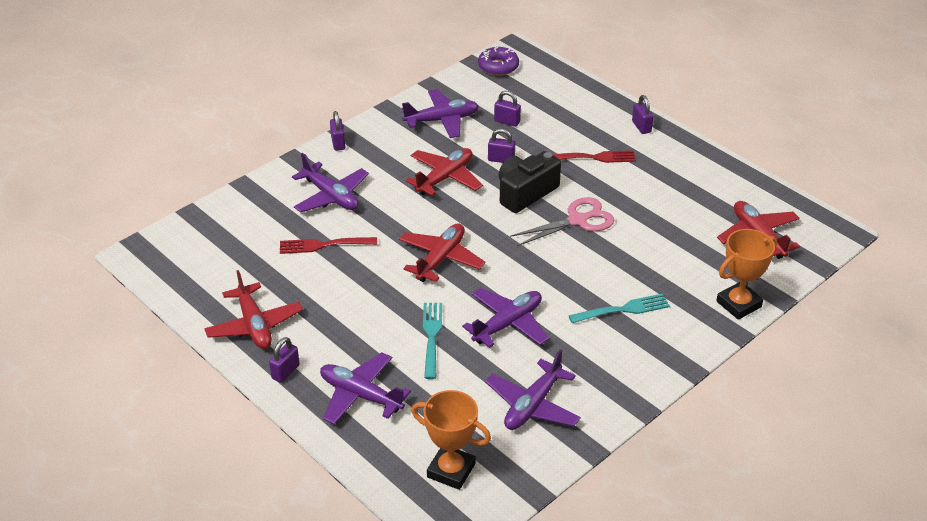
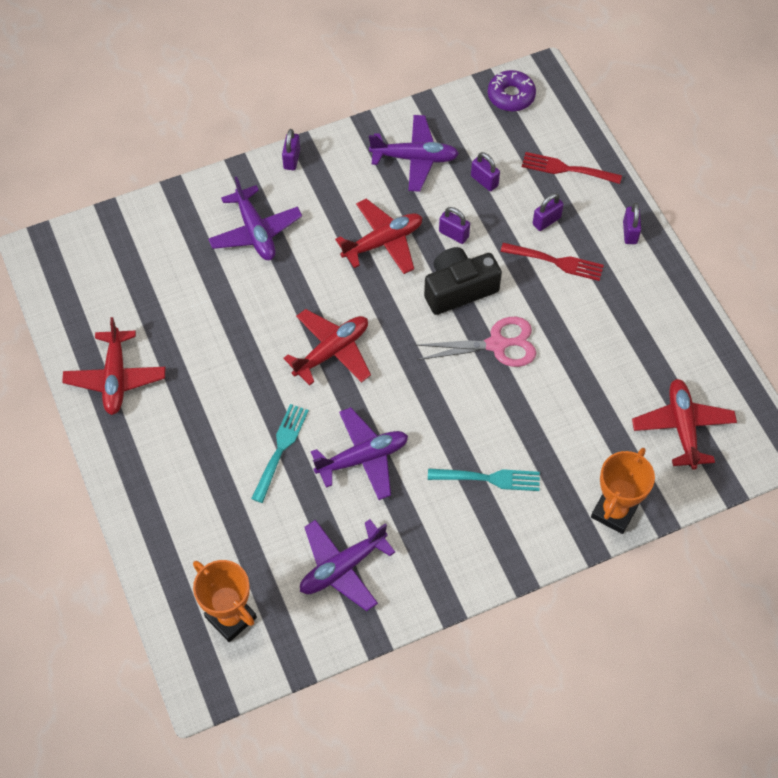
camera: 20 degrees right, 20 degrees up
purple padlock [269,337,300,383] -> purple padlock moved to [533,193,564,231]
red fork [280,237,377,254] -> red fork moved to [522,152,622,184]
purple plane [320,352,411,424] -> none
orange trophy [716,229,777,320] -> orange trophy turned 45 degrees counterclockwise [591,448,655,534]

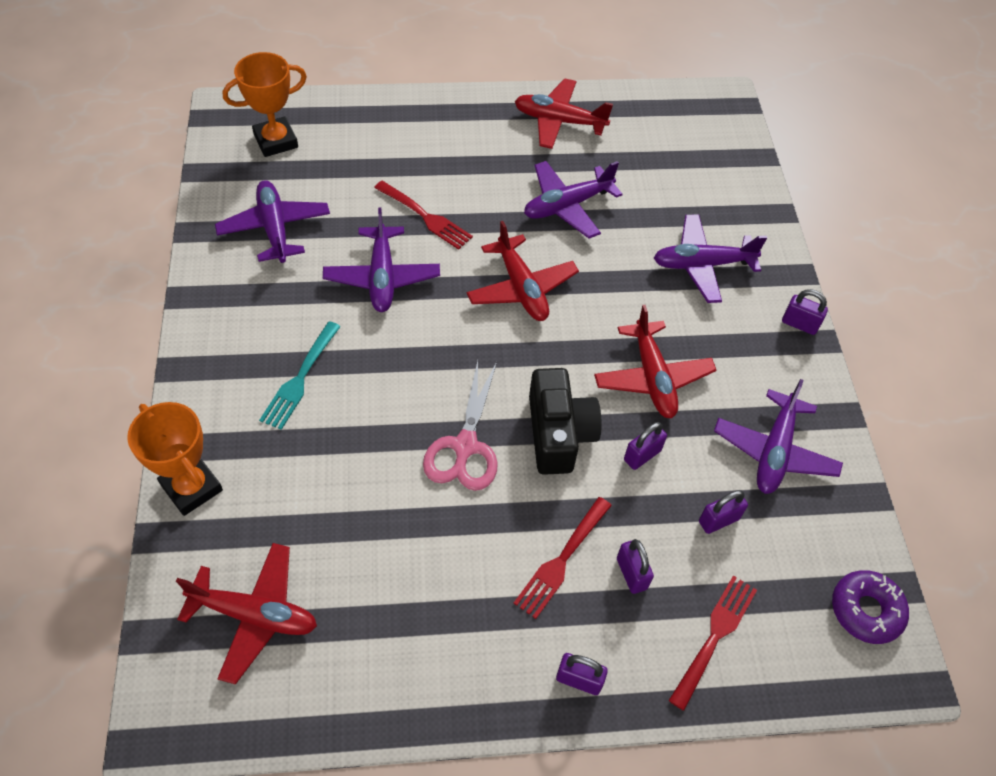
camera: 105 degrees right, 5 degrees down
turquoise fork [251,404,309,503] -> red fork [374,181,473,250]
none -> purple plane [524,161,623,238]

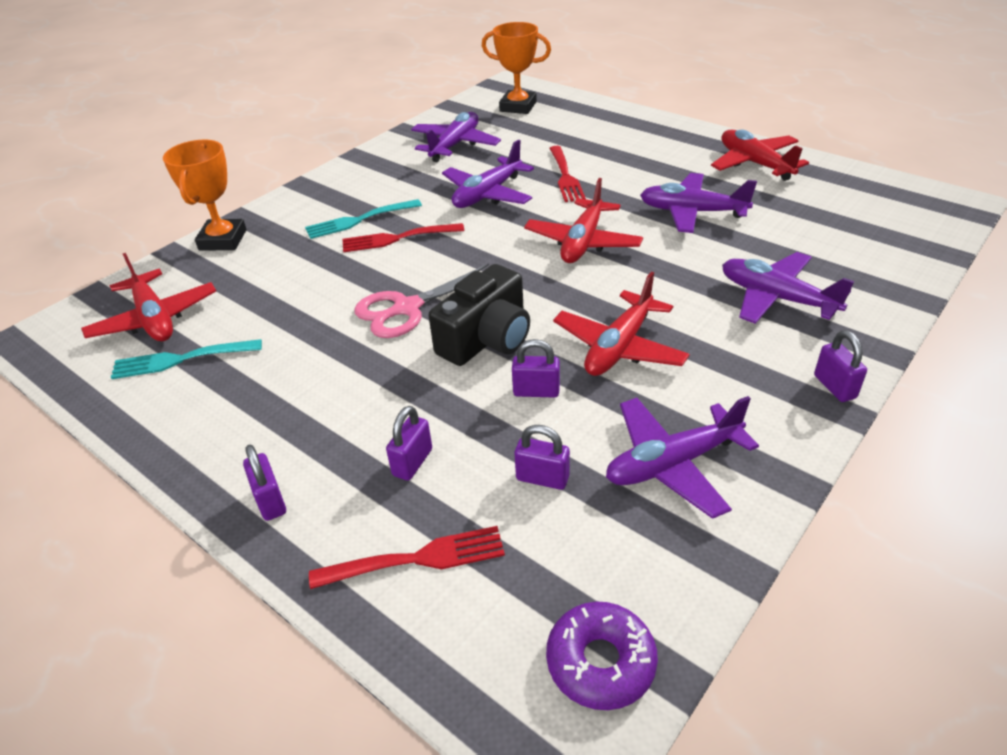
camera: 50 degrees right, 15 degrees down
red fork [514,497,612,619] -> red fork moved to [342,223,464,252]
none -> turquoise fork [111,339,262,379]

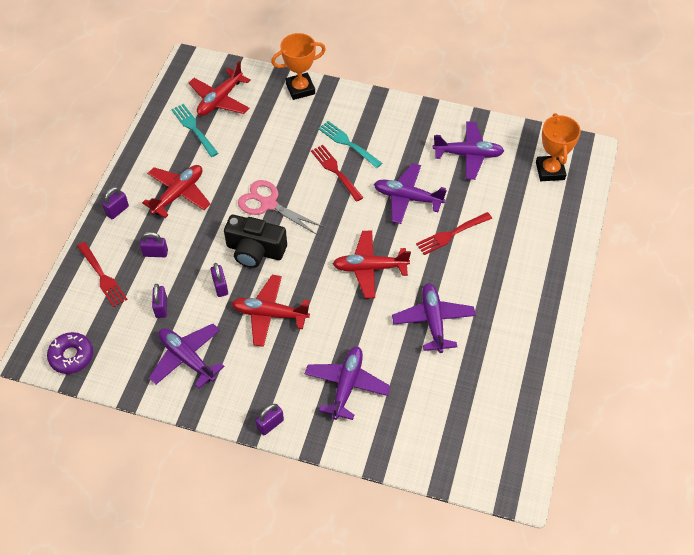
camera: 65 degrees right, 15 degrees up
red plane [711,129,809,181] -> red plane moved to [142,165,210,218]

